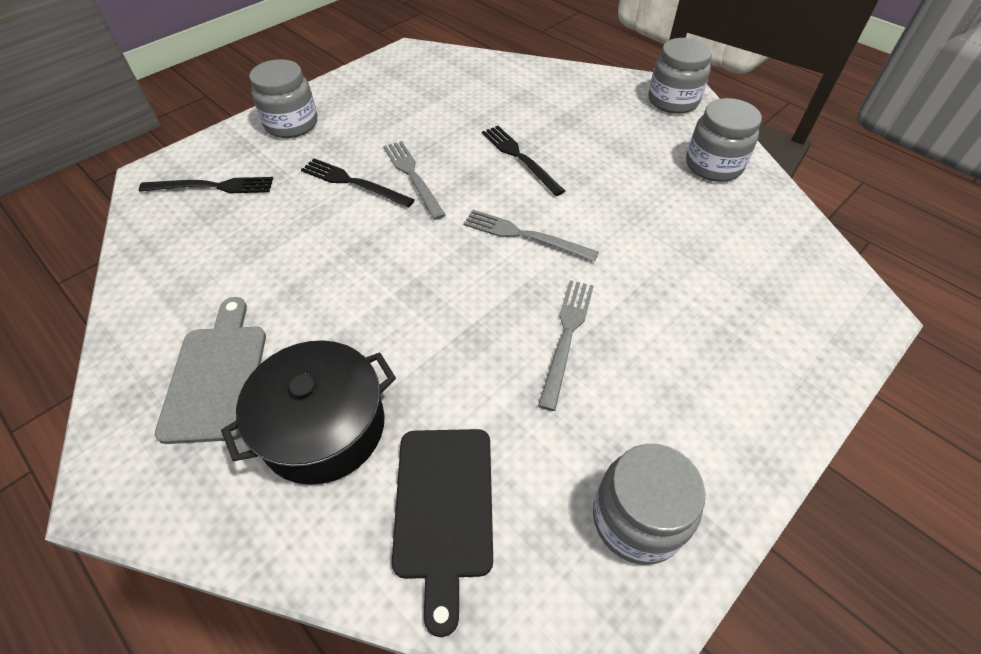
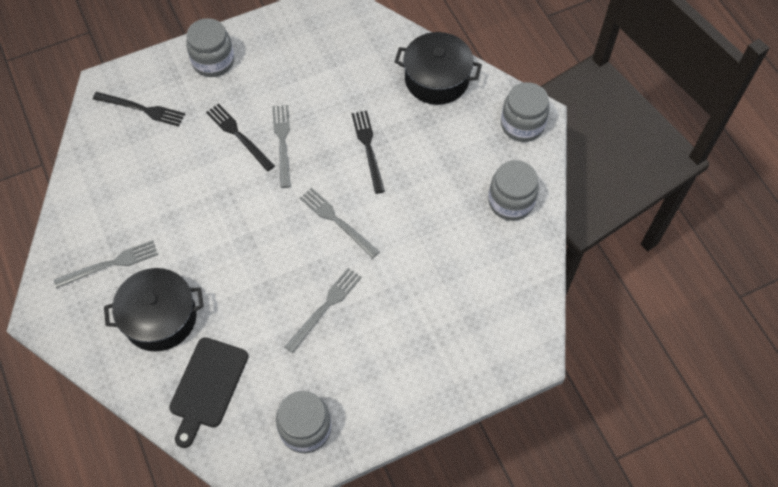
camera: 20 degrees right, 10 degrees up
grey cutting board [155,297,266,444] -> grey fork [54,240,158,289]
none -> black pot [395,32,482,105]

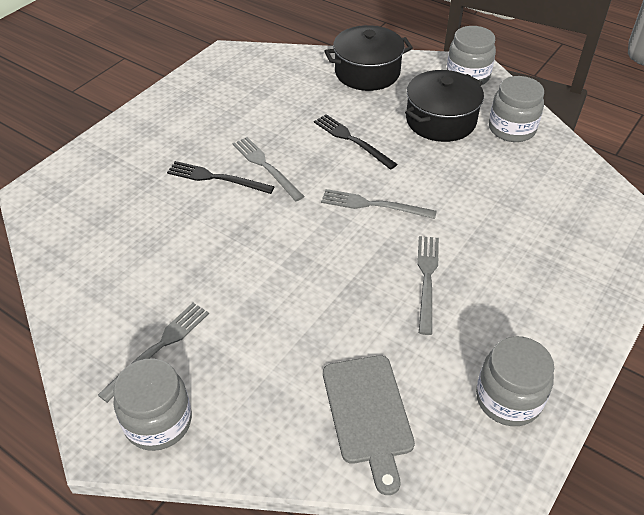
camera: 30 degrees left, 15 degrees down
black fork [93,92,185,127] -> none
black pot [104,268,204,351] -> black pot moved to [405,70,484,142]
black cutting board [169,337,248,448] -> grey cutting board [323,355,415,495]
grey jar [186,18,234,77] -> grey jar moved to [113,359,192,451]

